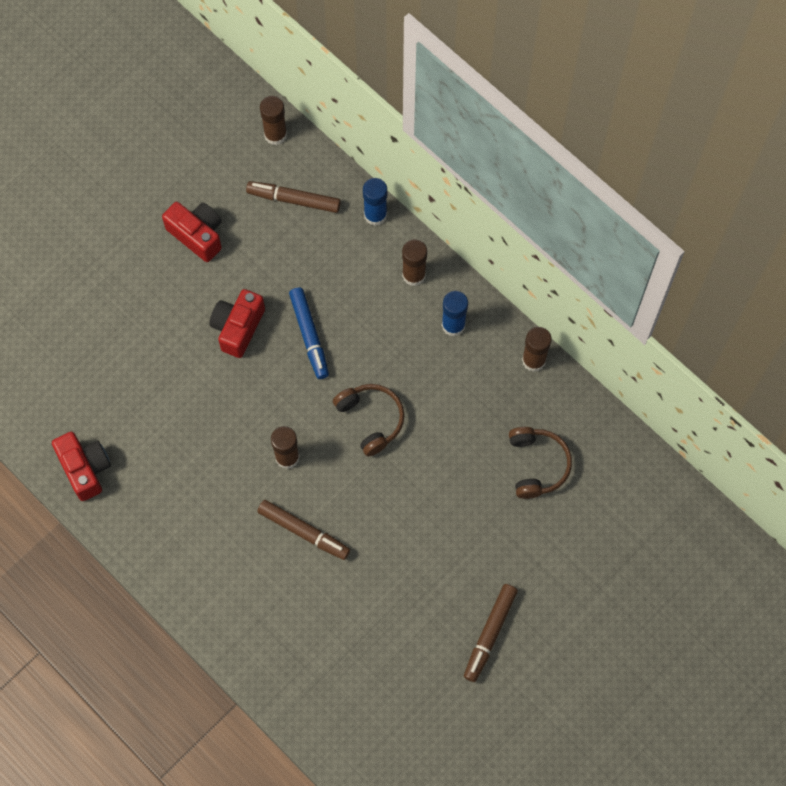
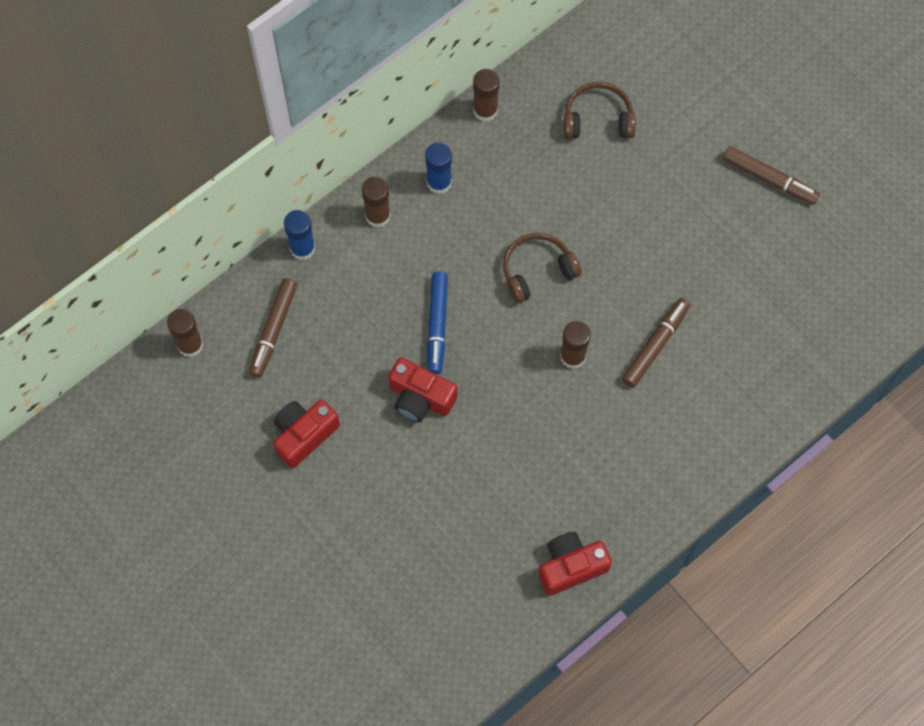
camera: 85 degrees left, 0 degrees up
blue marker [289,288,329,379] -> blue marker turned 105 degrees clockwise [427,271,448,374]

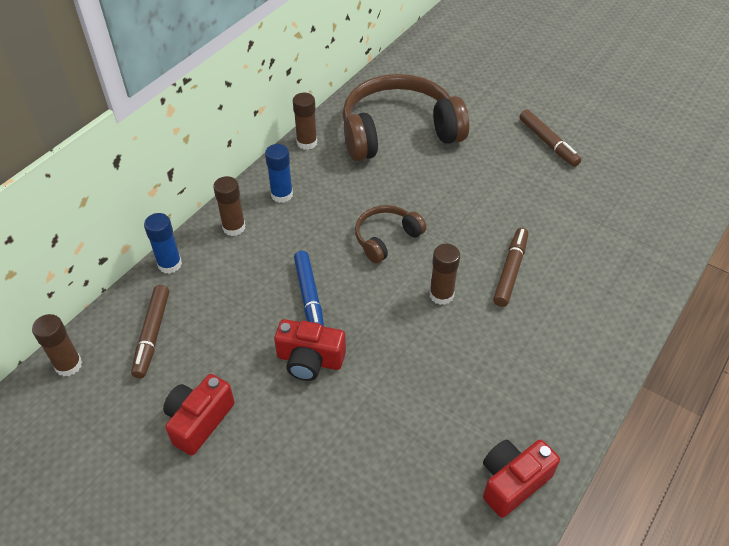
camera: 15 degrees left, 20 degrees down
brown headphones [564,82,636,139] -> brown headphones [342,74,469,161], size x2.02
brown marker [723,146,820,205] -> brown marker turned 45 degrees clockwise [519,110,581,167]

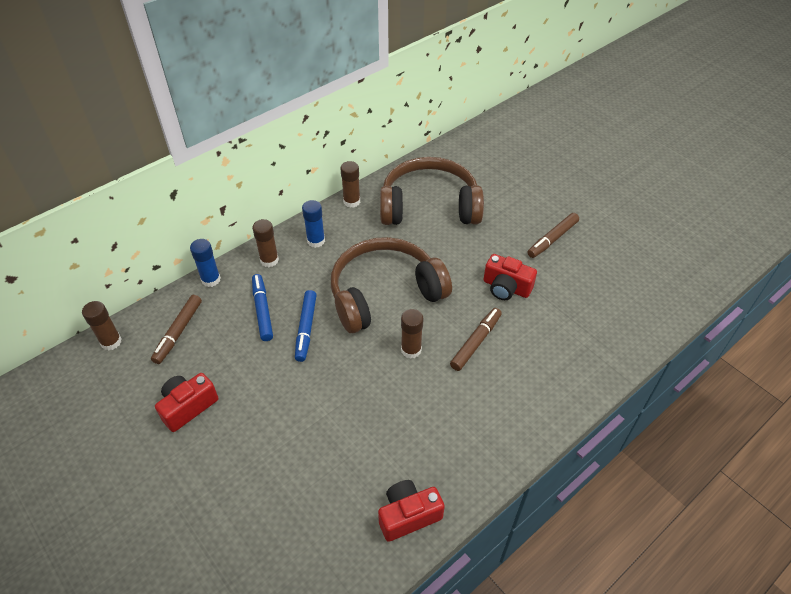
camera: 15 degrees right, 0 degrees up
red camera [274,319,346,381] -> red camera moved to [483,254,537,300]
brown headphones [355,205,426,264] -> brown headphones [331,237,452,333], size x2.02
brown marker [519,110,581,167] -> brown marker turned 60 degrees clockwise [527,213,579,258]
none -> blue marker [252,274,273,341]

